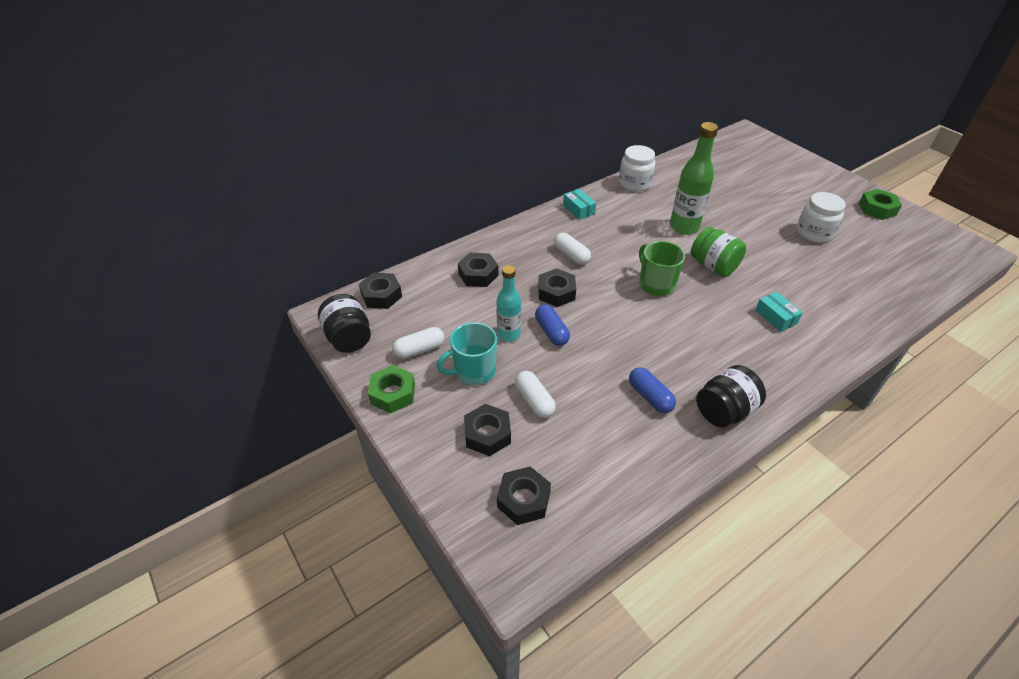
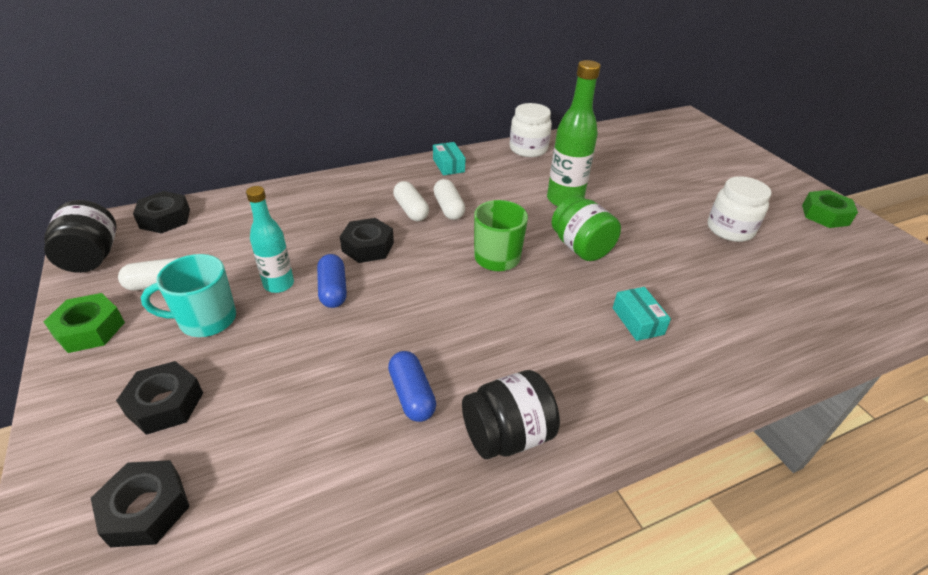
camera: 10 degrees right, 5 degrees down
black nut [458,253,499,287] -> none
white capsule [515,371,556,418] -> white capsule moved to [434,179,465,220]

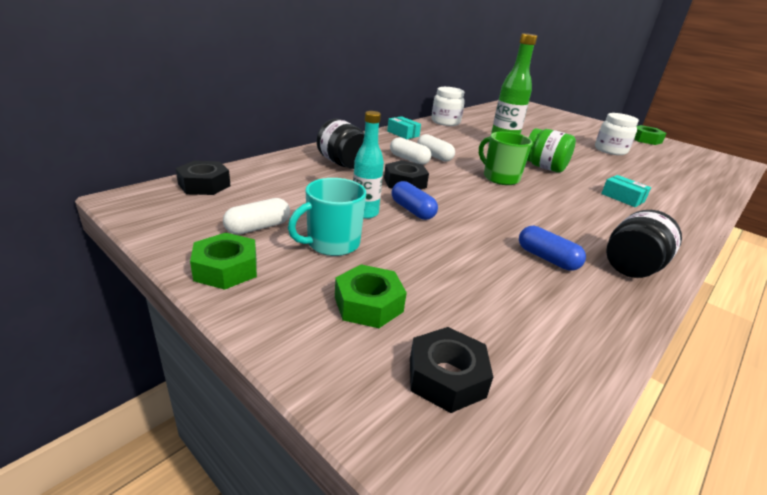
camera: 25 degrees left, 10 degrees down
black jar [44,200,117,273] -> black jar moved to [316,119,364,169]
black nut [116,361,203,435] -> green nut [335,264,407,328]

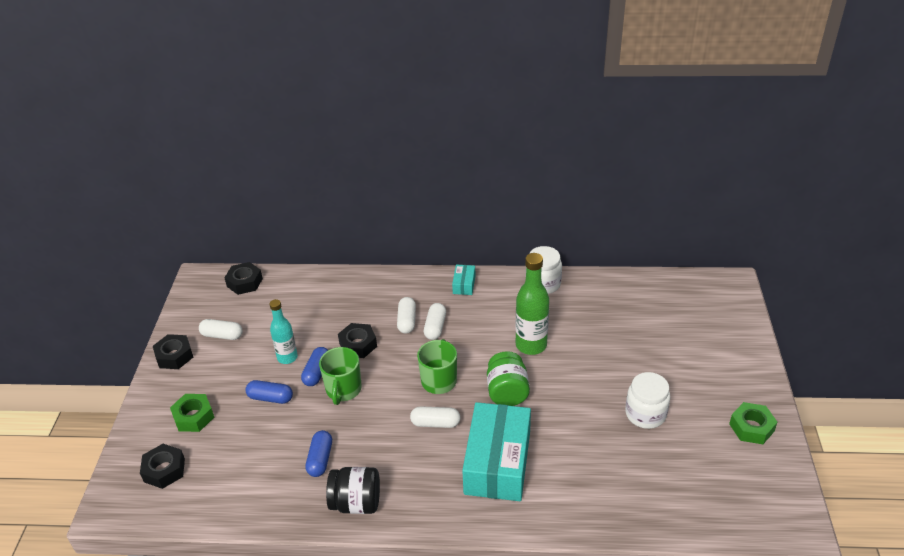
camera: 55 degrees right, 10 degrees up
green nut [190,233,257,290] -> black nut [153,334,193,369]
turquoise mug [288,178,366,256] -> none
black jar [316,119,364,169] -> none
turquoise box [601,175,651,207] -> turquoise box [462,402,531,501], size x2.36
none -> blue capsule [246,380,293,404]
none -> green mug [319,347,362,405]
none -> white capsule [410,406,460,428]

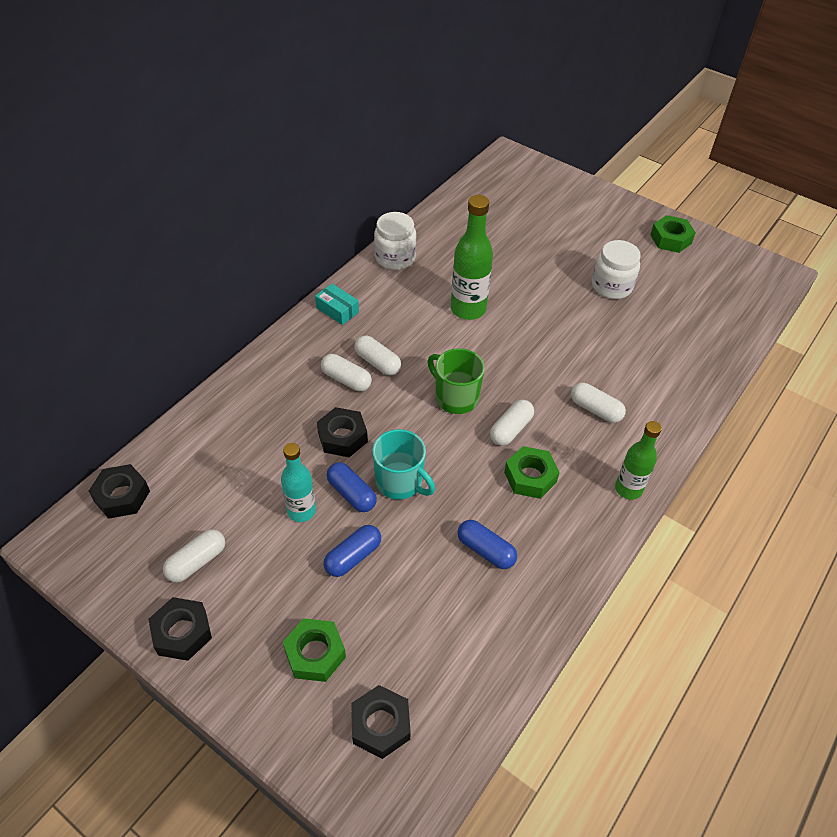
camera: 60 degrees left, 10 degrees up
green mug [319,347,362,405] -> turquoise mug [372,429,435,500]
black jar [326,467,380,514] -> none
turquoise box [462,402,531,501] -> white capsule [571,382,626,423]
green jar [487,351,530,406] -> none
none -> green nut [504,446,560,499]
none -> green bottle [615,421,662,500]

